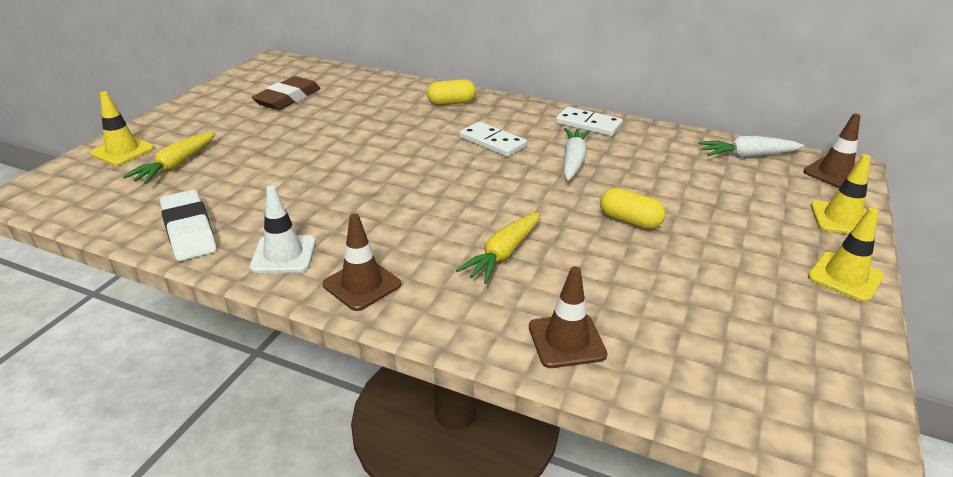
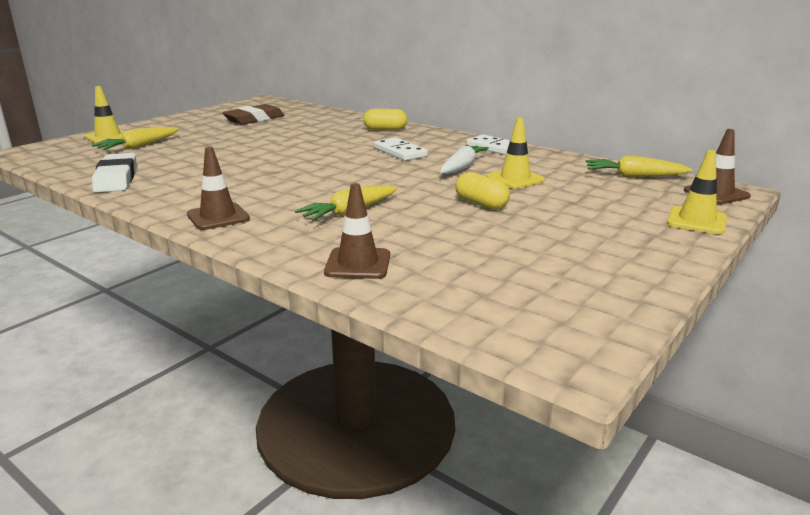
camera: 15 degrees right, 10 degrees down
white traffic cone [250,186,316,273] -> none
white carrot [698,136,804,158] -> yellow carrot [586,156,693,177]
yellow traffic cone [808,207,884,302] -> yellow traffic cone moved to [487,118,545,189]

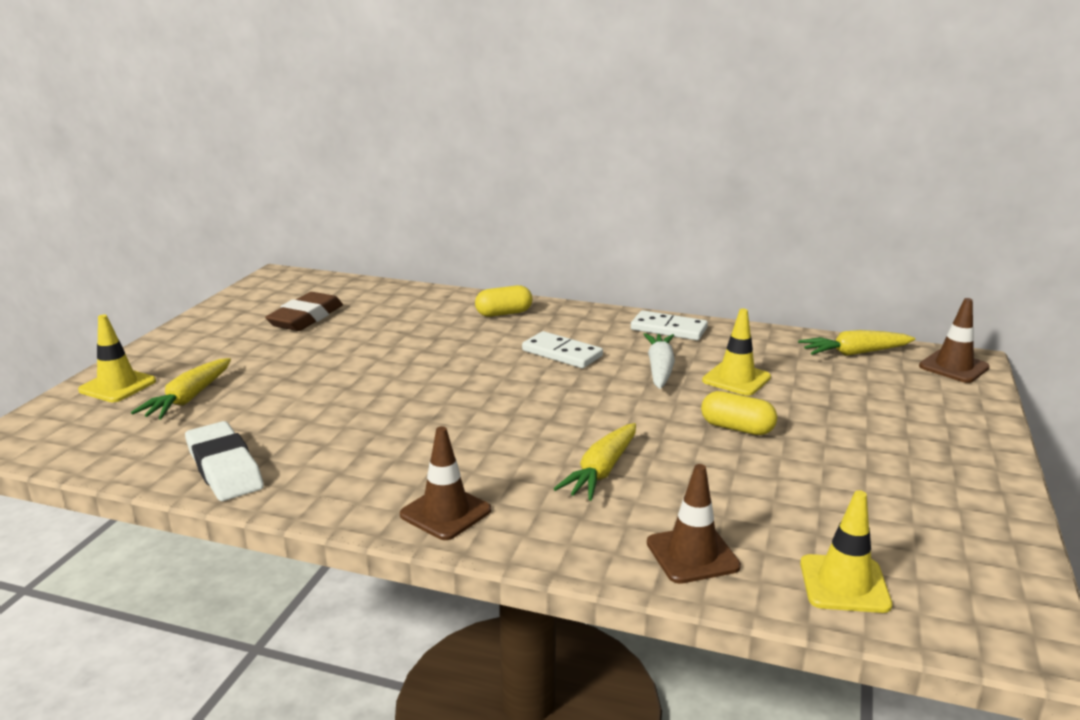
camera: 20 degrees left, 0 degrees up
yellow traffic cone [667,150,727,234] -> yellow traffic cone moved to [800,490,892,613]

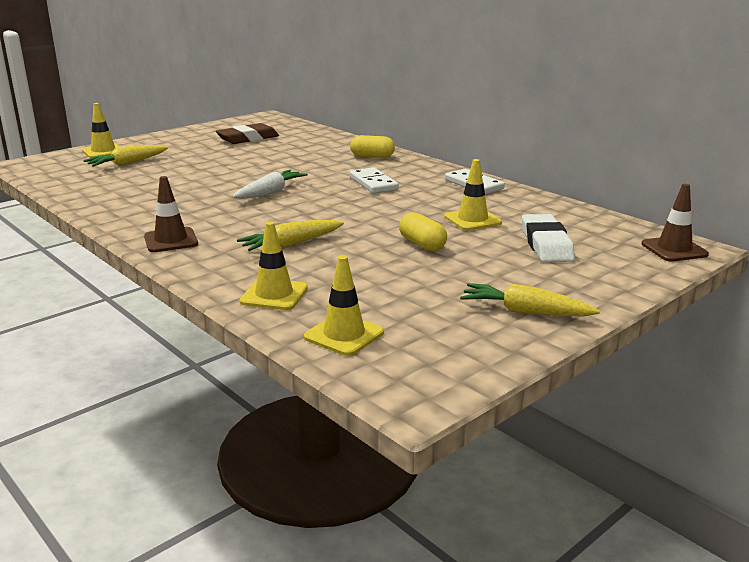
camera: 30 degrees right, 0 degrees up
white eraser [185,421,264,501] -> white eraser moved to [522,214,575,262]
white carrot [643,333,675,389] -> white carrot moved to [232,170,308,199]
brown traffic cone [647,464,741,584] -> yellow traffic cone [239,222,308,310]
yellow carrot [798,330,915,356] -> yellow carrot moved to [460,283,600,317]

